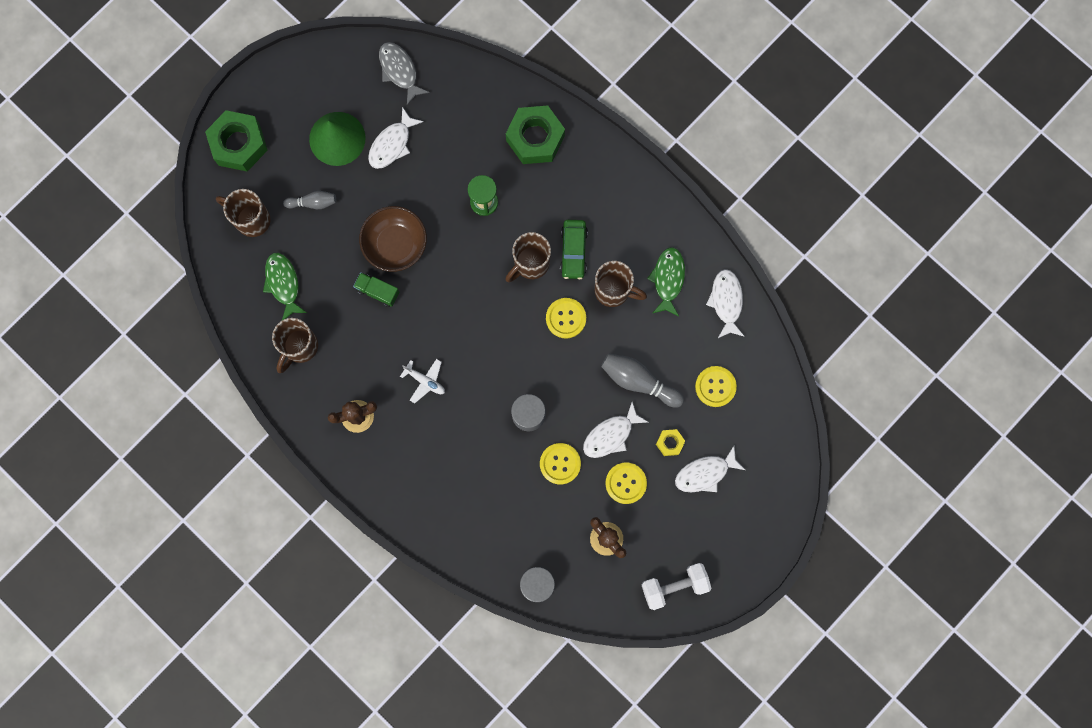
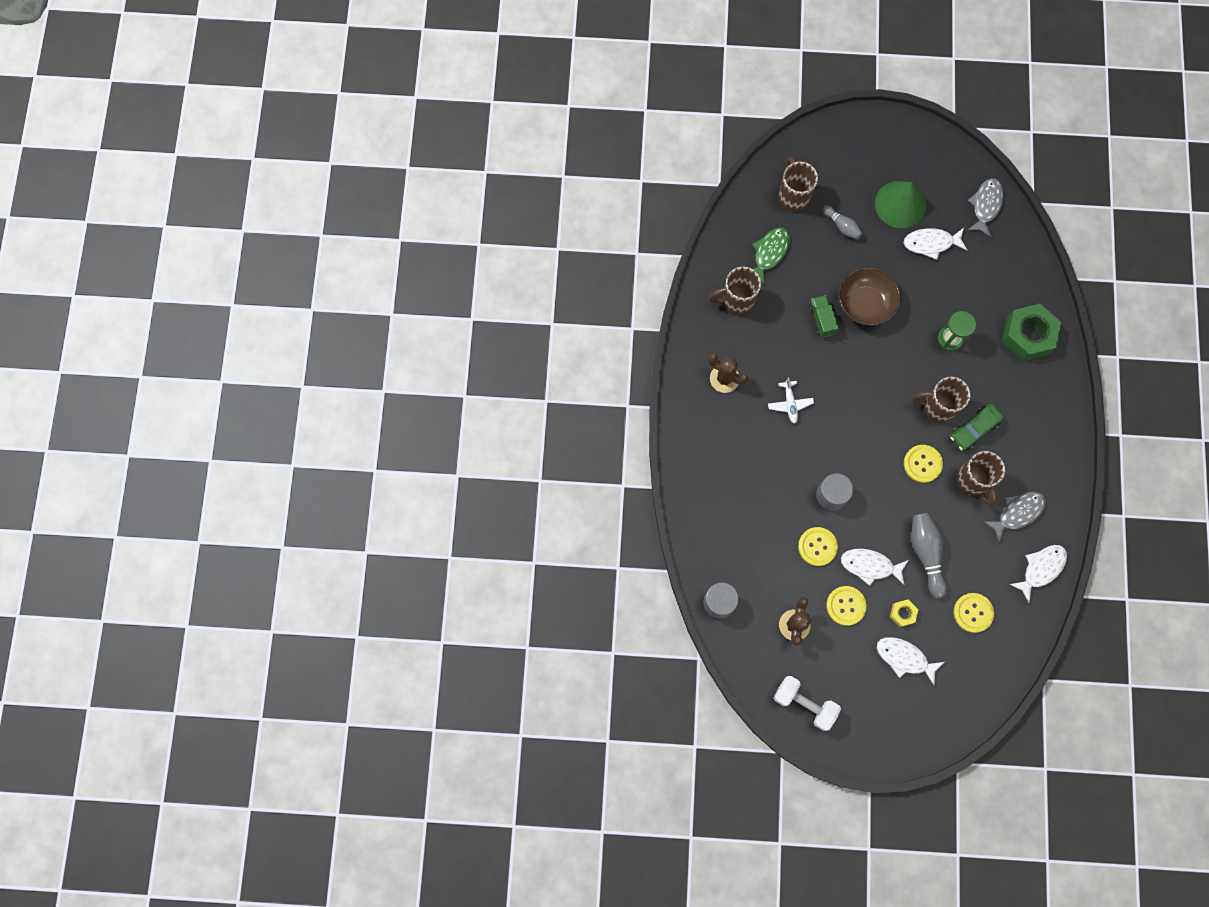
camera: 50 degrees right, 5 degrees down
green nut [205,110,268,172] -> none
green fish [647,247,685,316] -> grey fish [984,492,1046,543]

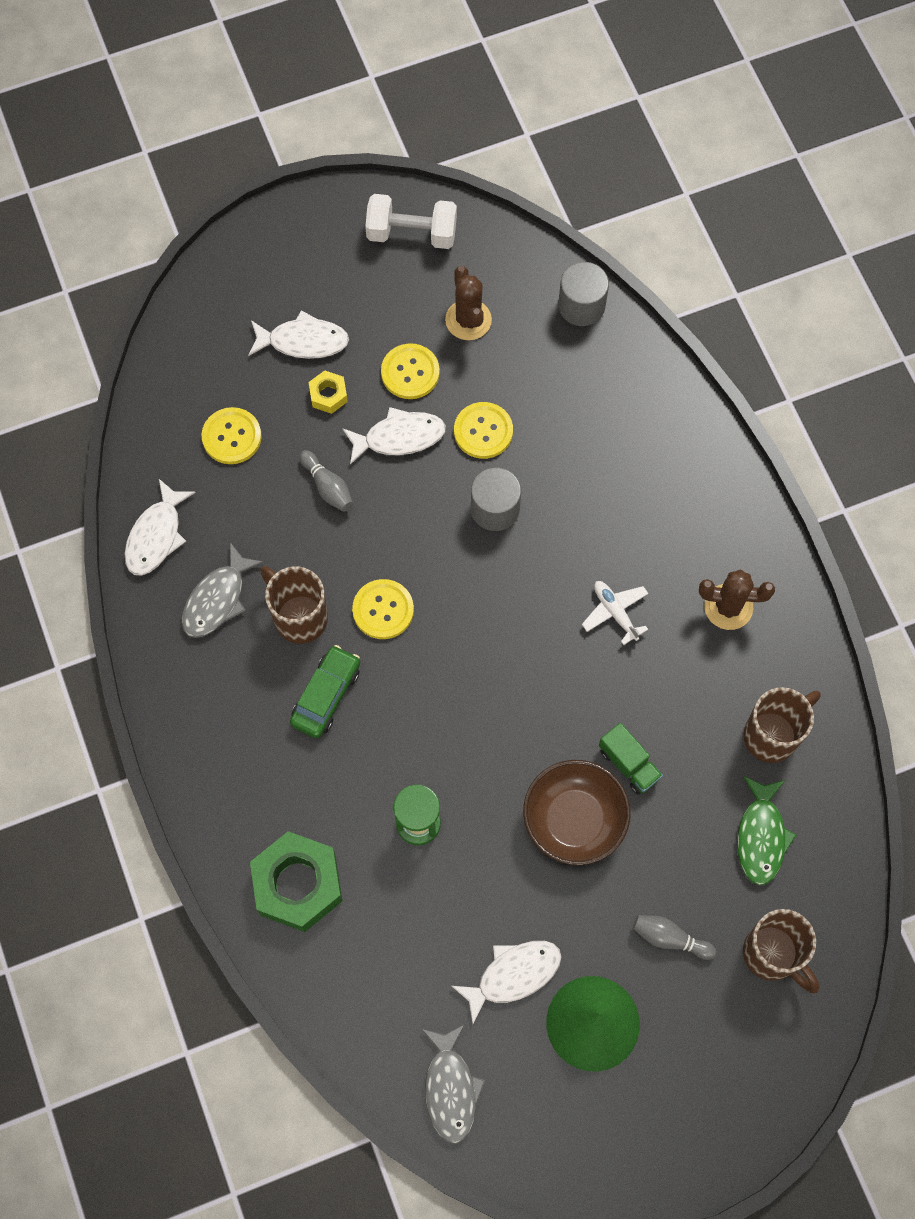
camera: 155 degrees right, 5 degrees down
grey bowling pin [911,513,947,599] -> grey bowling pin [299,450,353,512], size x0.61
brown mug [912,377,970,423] -> none

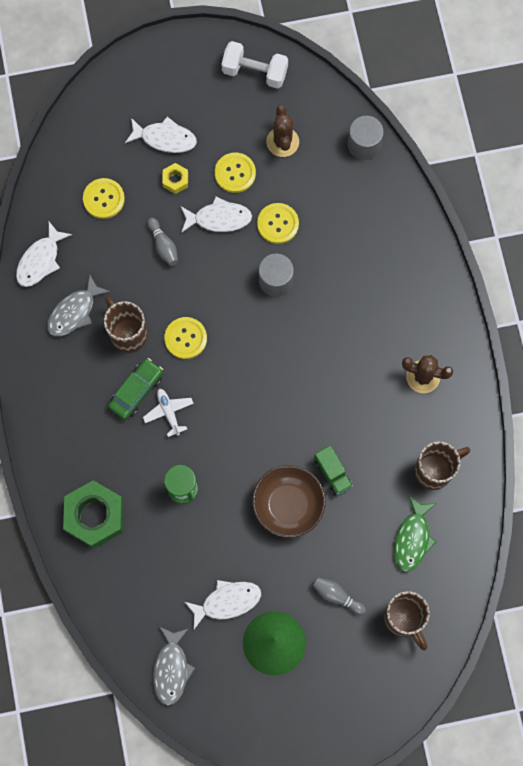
camera: 10 degrees right, 5 degrees up
white plane [582,581,649,645] -> white plane moved to [143,389,194,437]

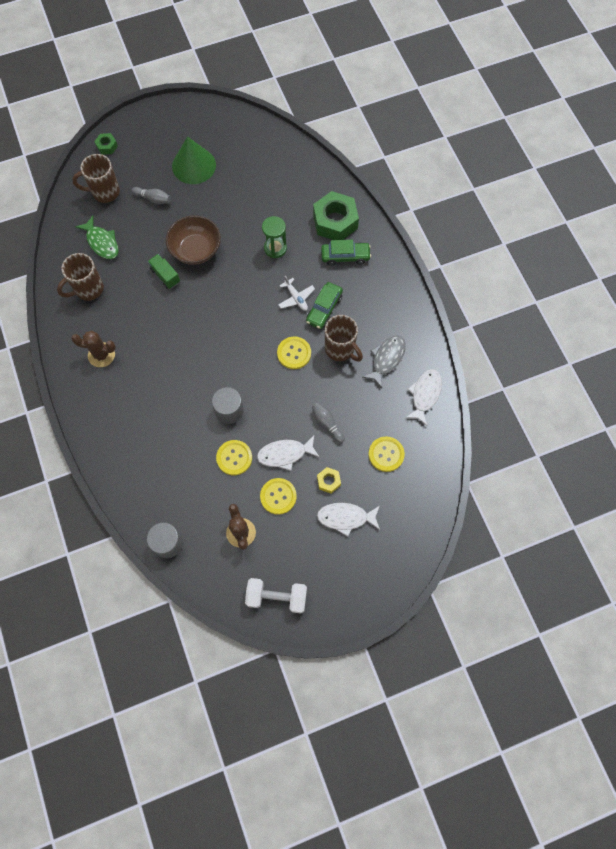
camera: 170 degrees right, 5 degrees down
grey fish [153,627,195,705] -> none
white fish [185,580,261,629] -> none
brown mug [384,591,430,650] -> brown mug turned 60 degrees counterclockwise [72,154,120,203]
green fish [394,496,437,571] -> green fish turned 135 degrees clockwise [75,215,119,259]
none -> green nut [94,133,118,155]
none -> green car [321,240,371,266]

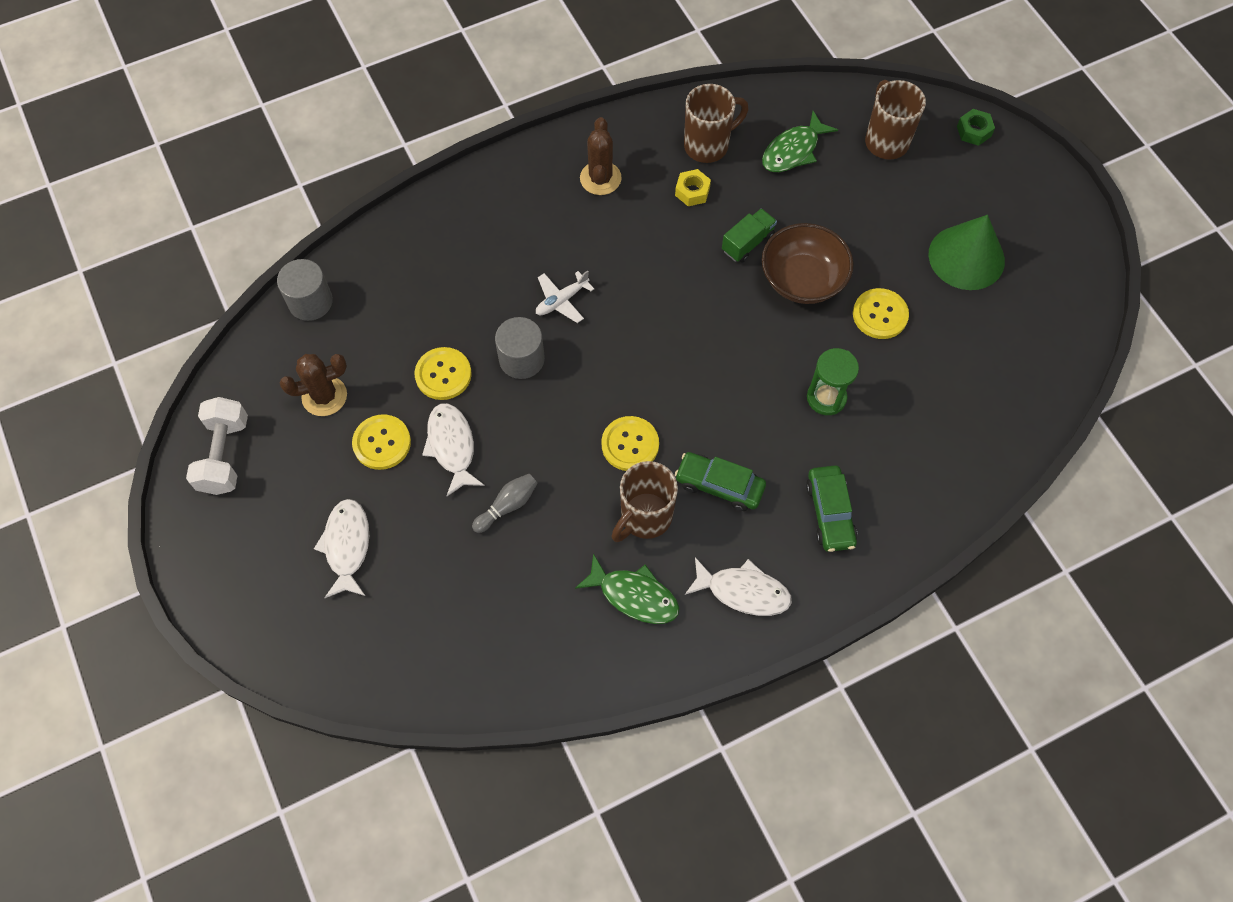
camera: 85 degrees right, 5 degrees down
brown mug [57,253,104,301] -> brown mug turned 105 degrees clockwise [684,84,749,163]
grey bowling pin [131,187,171,204] -> none
white plane [278,276,315,311] -> white plane moved to [536,270,594,323]
green nut [313,191,359,240] -> none
yellow nut [317,467,341,493] -> yellow nut moved to [675,169,711,206]
grey fish [362,335,406,388] -> green fish [575,553,679,624]
yellow button [368,436,405,472] -> yellow button moved to [853,288,909,339]
white fish [405,369,442,426] -> white fish moved to [685,557,792,616]

